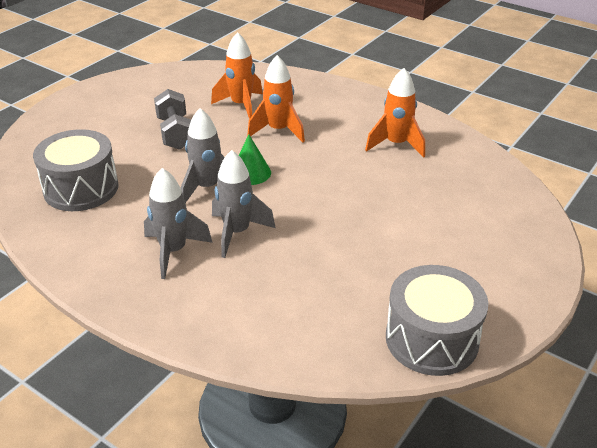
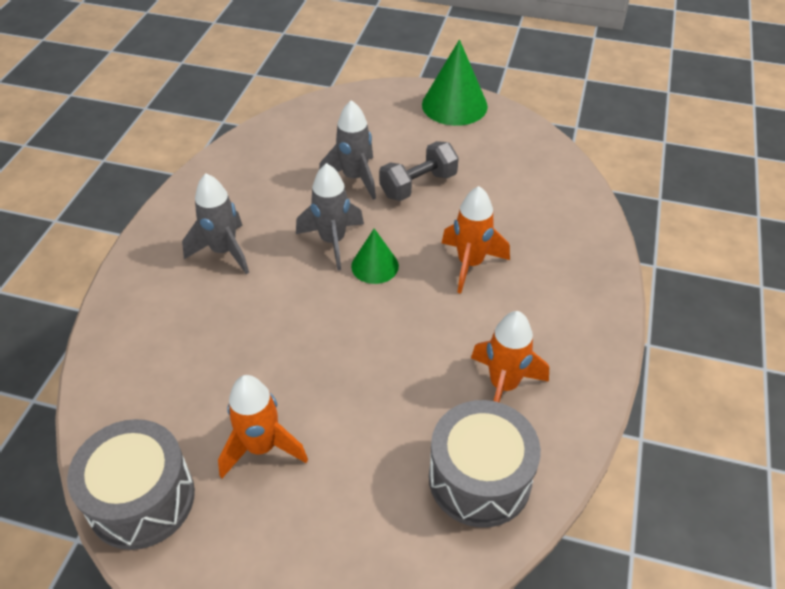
camera: 70 degrees right, 10 degrees up
grey drum [33,129,119,211] -> grey drum moved to [429,400,541,528]
orange rocket [211,32,263,119] -> orange rocket moved to [218,375,308,478]
grey rocket [212,150,276,258] -> grey rocket moved to [319,100,376,200]
none -> green cone [422,39,488,126]

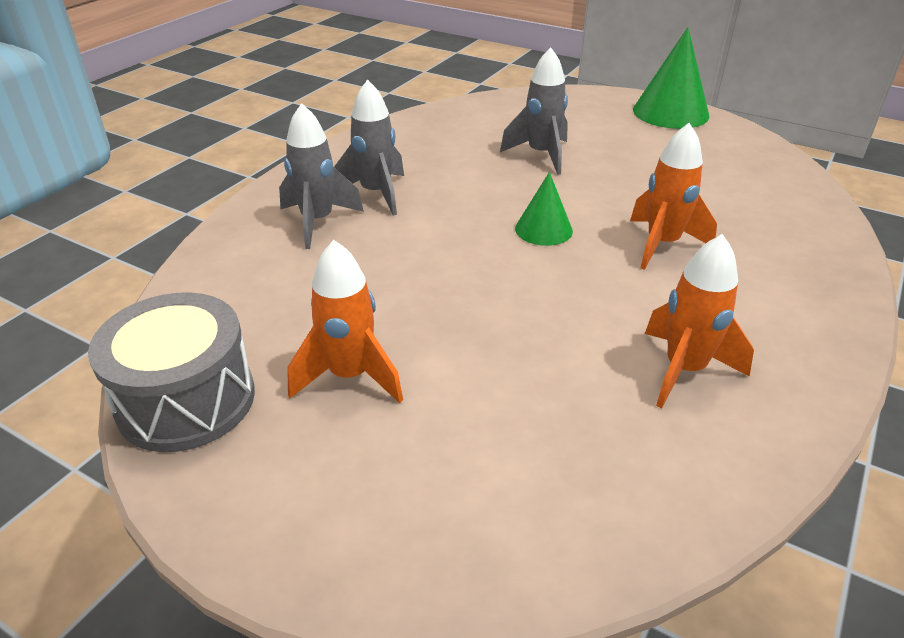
camera: 15 degrees right, 10 degrees down
grey rocket [296,163,364,270] -> grey rocket moved to [279,103,364,249]
grey dumbbell [379,141,459,201] -> none
grey drum [429,400,541,528] -> none

